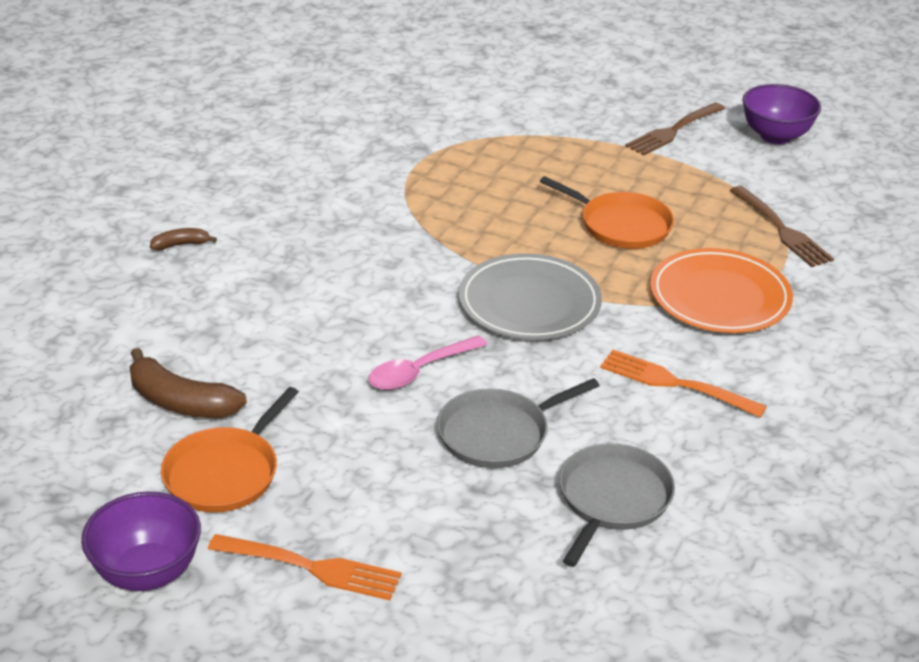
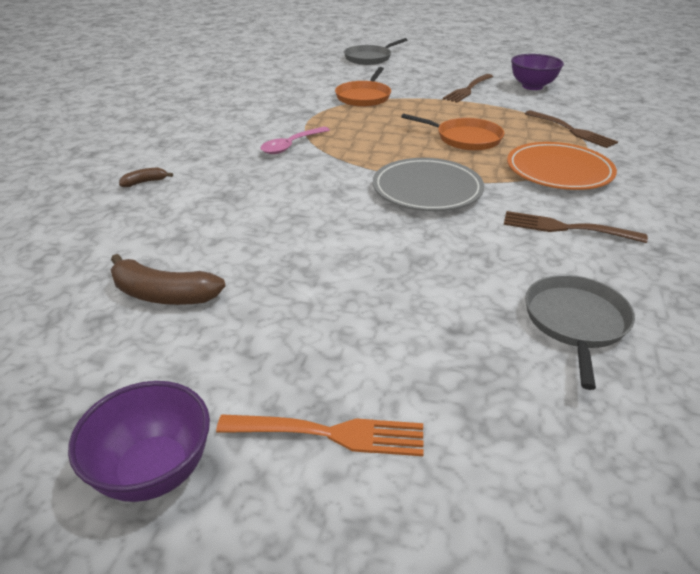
camera: 10 degrees left, 0 degrees up
orange pan [161,387,298,512] -> orange pan moved to [335,67,391,107]
pink spoon [368,336,487,390] -> pink spoon moved to [260,127,330,154]
grey pan [437,378,600,468] -> grey pan moved to [344,38,407,65]
orange fork [600,350,767,418] -> brown fork [504,211,648,243]

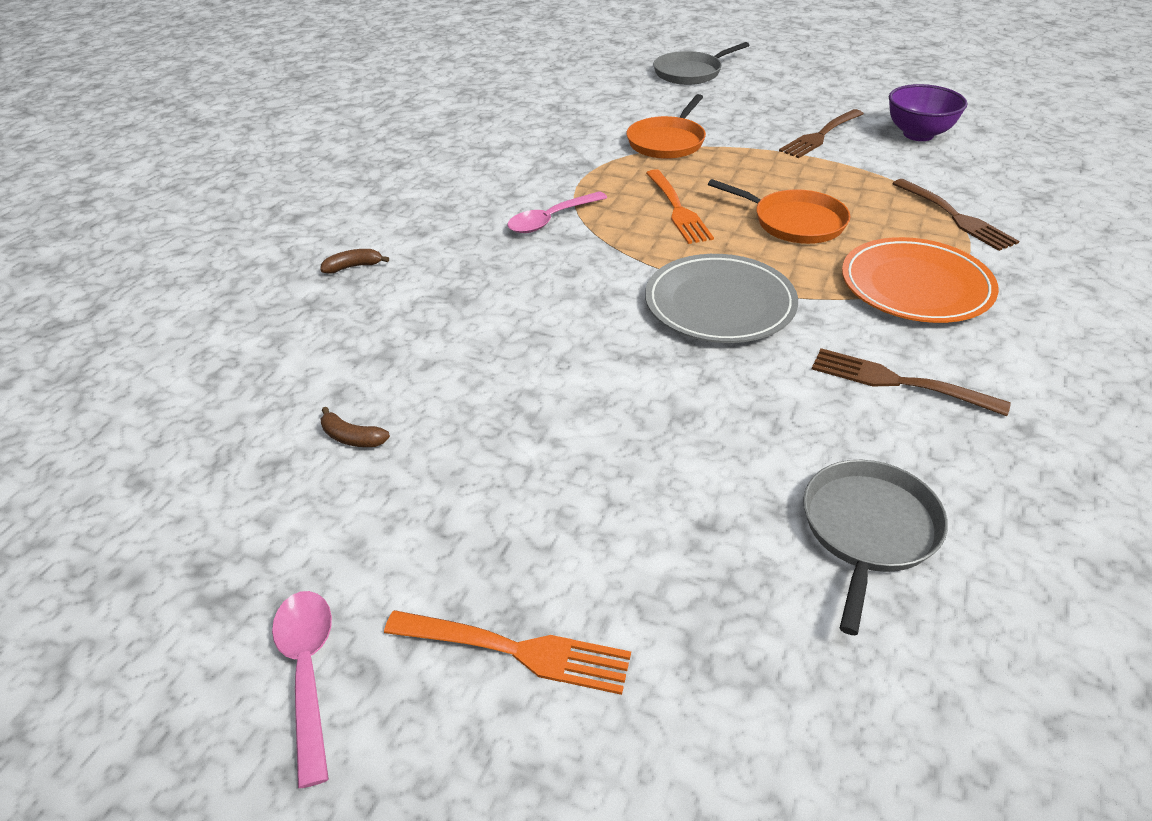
camera: 10 degrees right, 5 degrees up
purple bowl [68,381,210,502] -> pink spoon [272,591,332,788]
brown banana [111,254,225,305] -> brown banana [321,407,390,447], size x0.52
none -> orange fork [646,169,714,244]

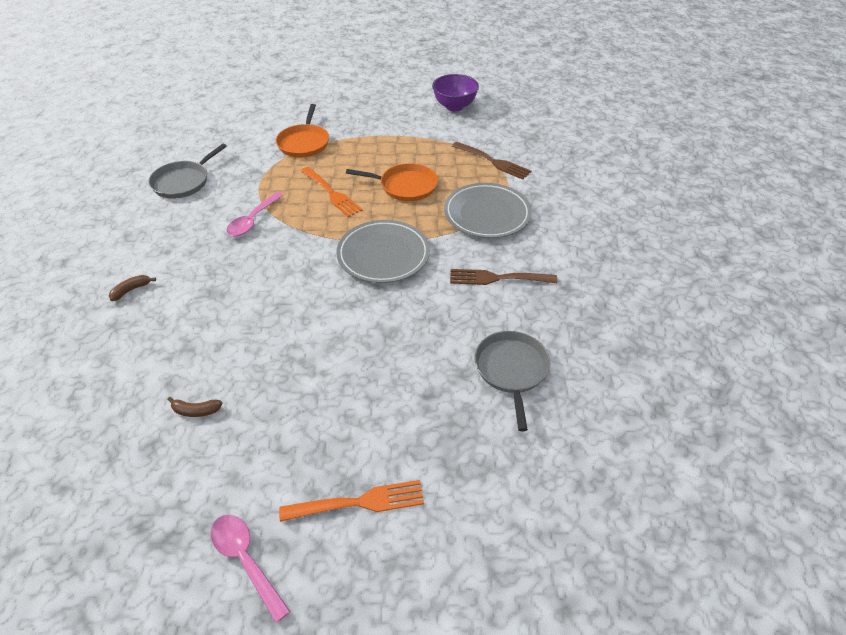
camera: 25 degrees left, 5 degrees up
grey pan [653,42,750,85] -> grey pan moved to [148,143,227,199]
brown fork [779,109,864,158] -> none
orange plate [842,237,999,323] -> grey plate [444,183,532,238]

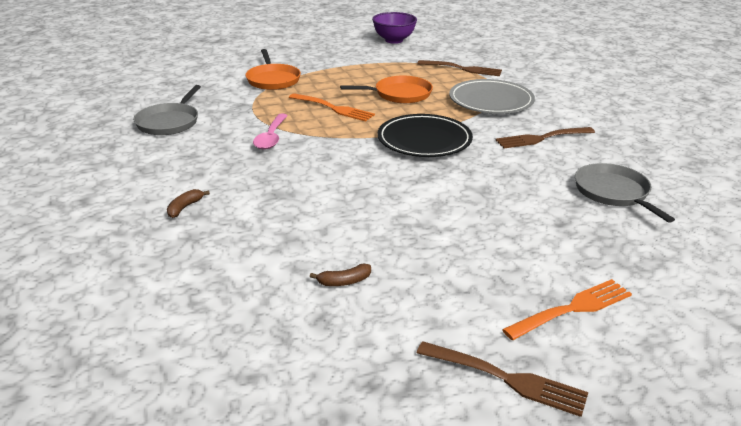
camera: 20 degrees left, 15 degrees down
pink spoon [210,515,291,623] -> brown fork [417,341,588,417]
grey plate [336,220,430,283] -> black plate [377,114,473,157]

